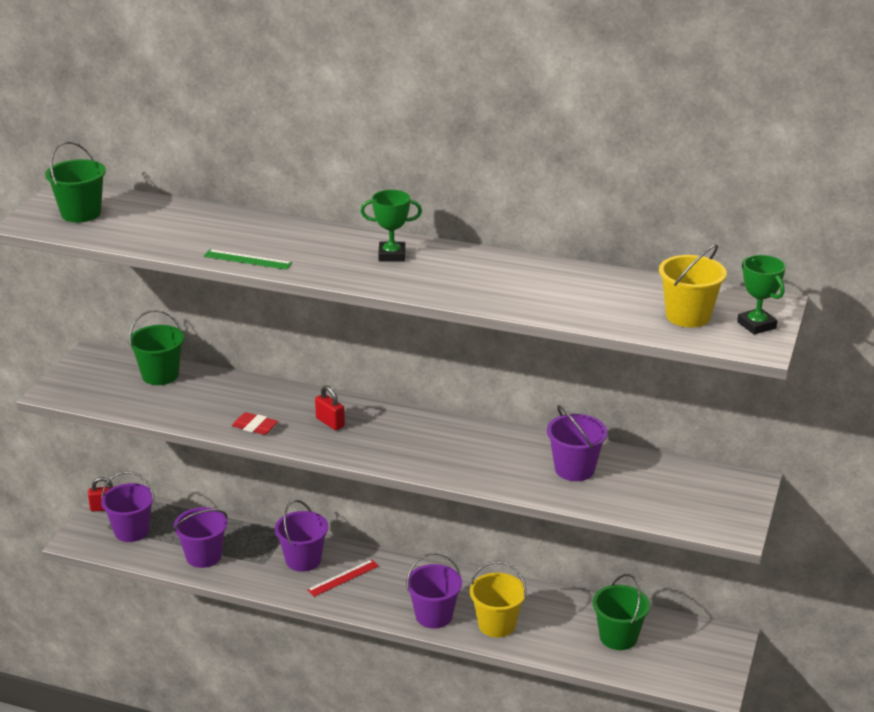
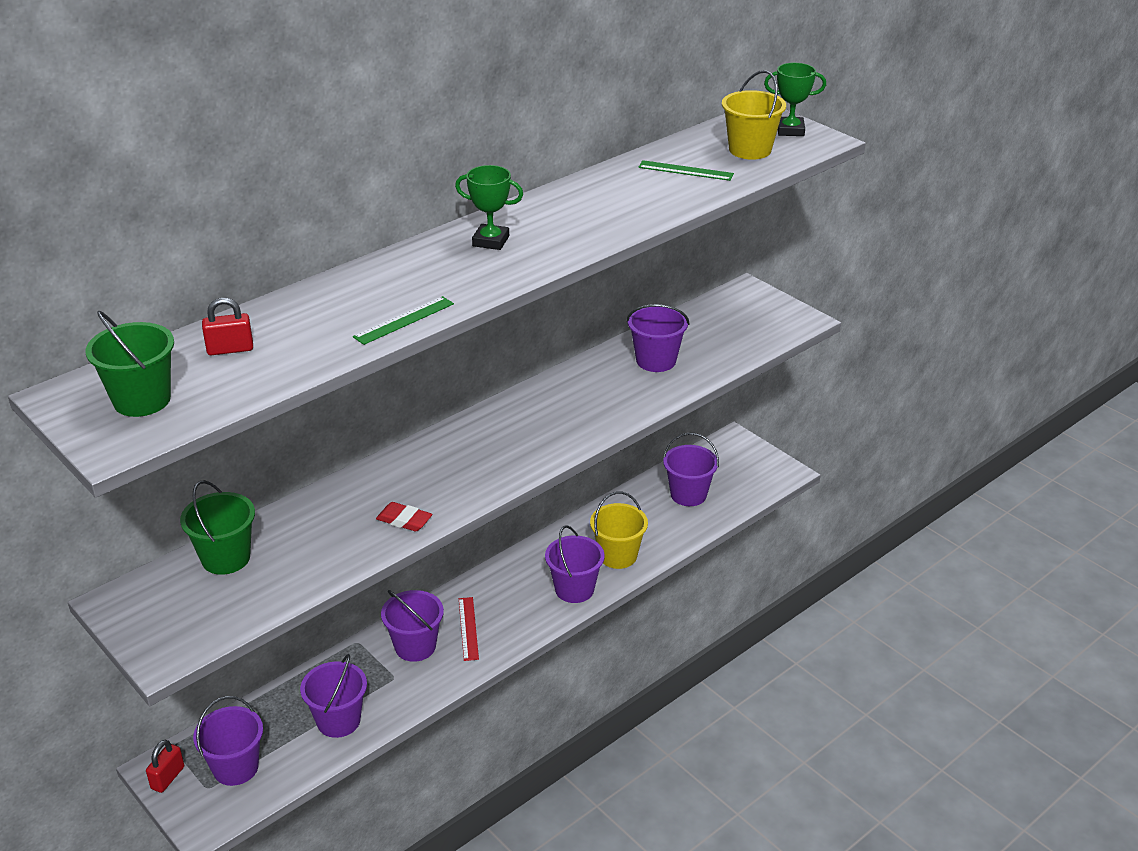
camera: 60 degrees left, 5 degrees up
red eraser [232,412,278,435] -> red eraser turned 60 degrees clockwise [376,502,432,532]
red padlock [315,385,345,430] -> red padlock moved to [202,298,253,355]
green trophy [360,190,422,261] -> green trophy turned 75 degrees clockwise [455,165,523,250]
green bucket [593,574,650,650] -> purple bucket [663,433,719,506]
none -> green ruler [638,160,734,181]

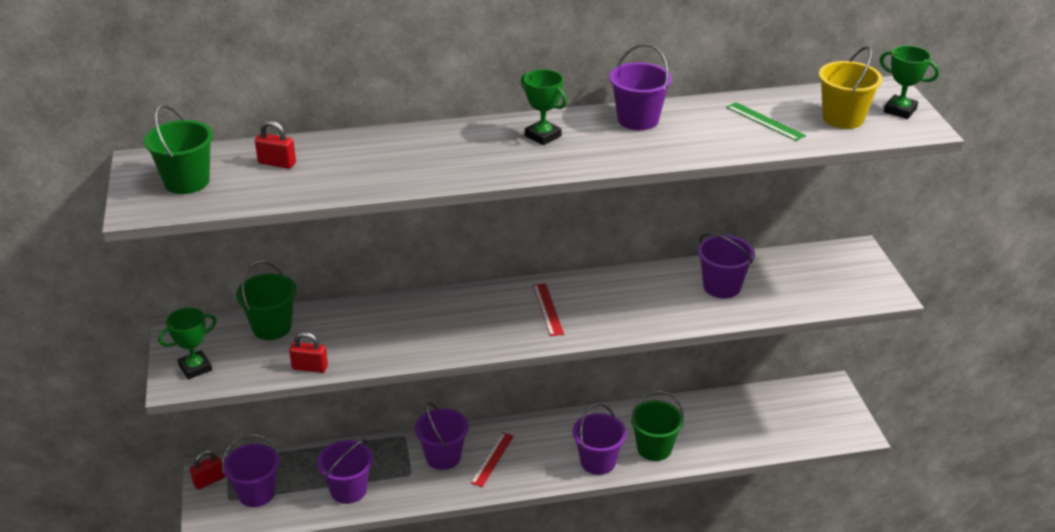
camera: 30 degrees right, 0 degrees up
green ruler [353,296,454,345] -> none
red eraser [376,502,432,532] -> none
yellow bucket [590,492,648,569] -> green bucket [630,391,684,461]
purple bucket [663,433,719,506] -> purple bucket moved to [609,44,672,130]
none -> green trophy [158,308,217,379]
none -> red padlock [289,332,328,373]
none -> red ruler [533,283,564,336]

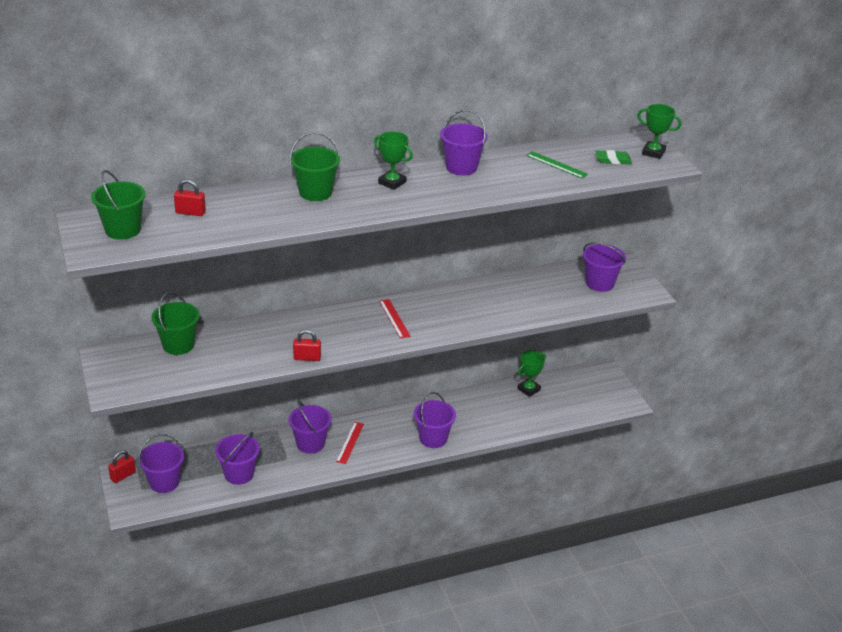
camera: 10 degrees left, 0 degrees up
green trophy [158,308,217,379] -> green trophy moved to [517,350,546,397]
red padlock [289,332,328,373] -> red padlock moved to [293,330,321,361]
green bucket [630,391,684,461] -> green bucket moved to [290,132,340,201]
purple bucket [698,233,755,298] -> purple bucket moved to [583,242,626,292]
yellow bucket [819,46,883,129] -> green eraser [596,150,632,164]

